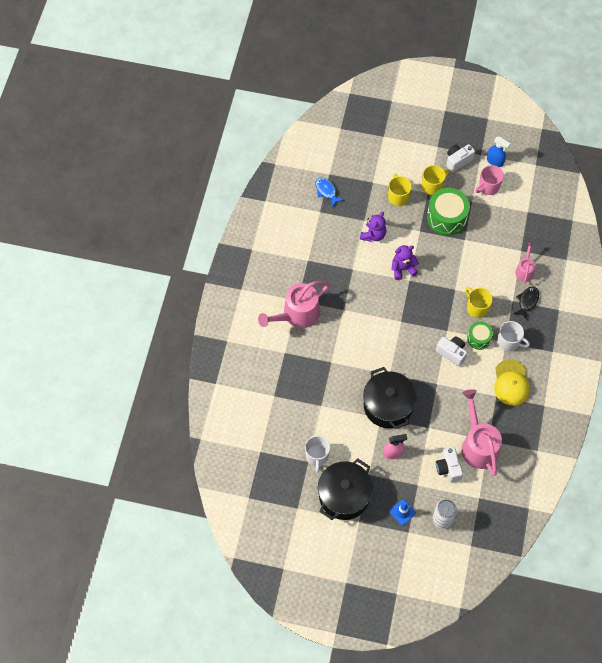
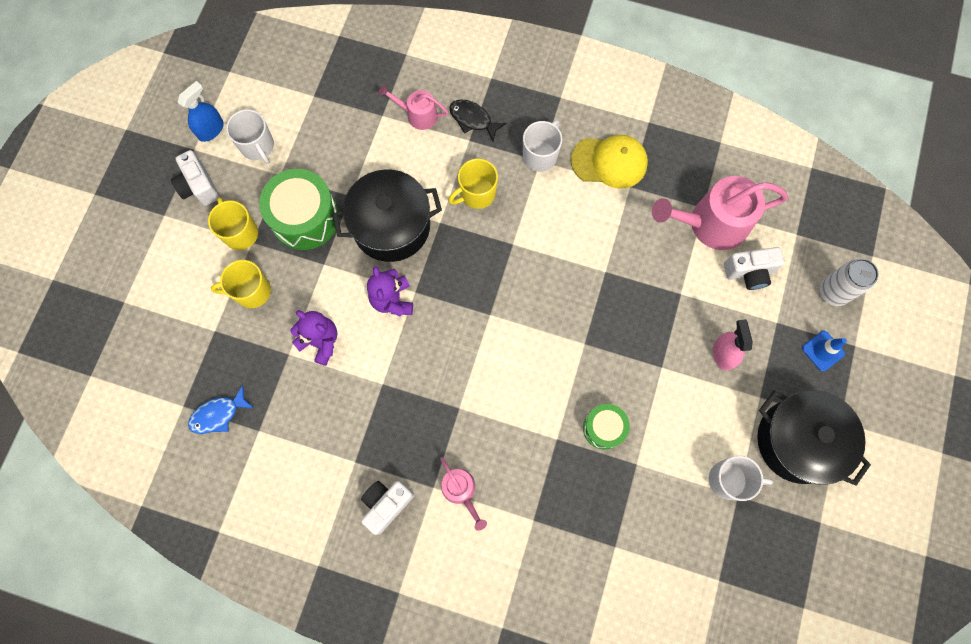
camera: 85 degrees left, 10 degrees up
pink watering can [258,281,329,328] -> pink watering can [440,457,487,531], size x0.53
black pot [363,367,417,429] -> black pot moved to [332,169,442,262]
white camera [436,337,467,367] -> white camera moved to [361,481,414,535]
green drum [467,321,493,350] -> green drum moved to [583,404,630,450]
pink mug [475,165,504,195] -> white mug [226,109,274,164]

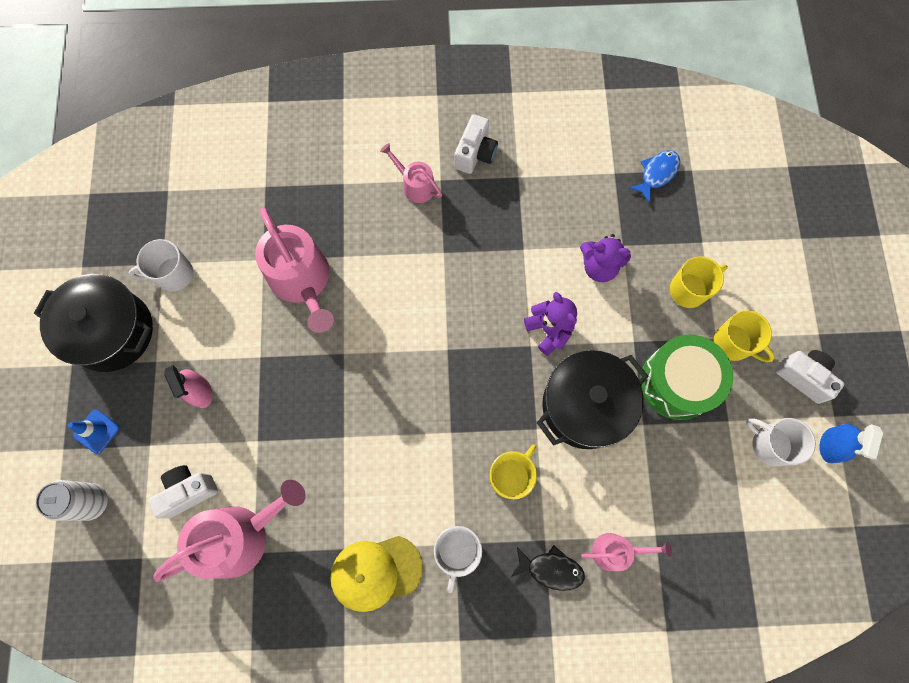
camera: 160 degrees right, 0 degrees up
green drum [583,404,630,450] -> pink watering can [255,208,334,333]

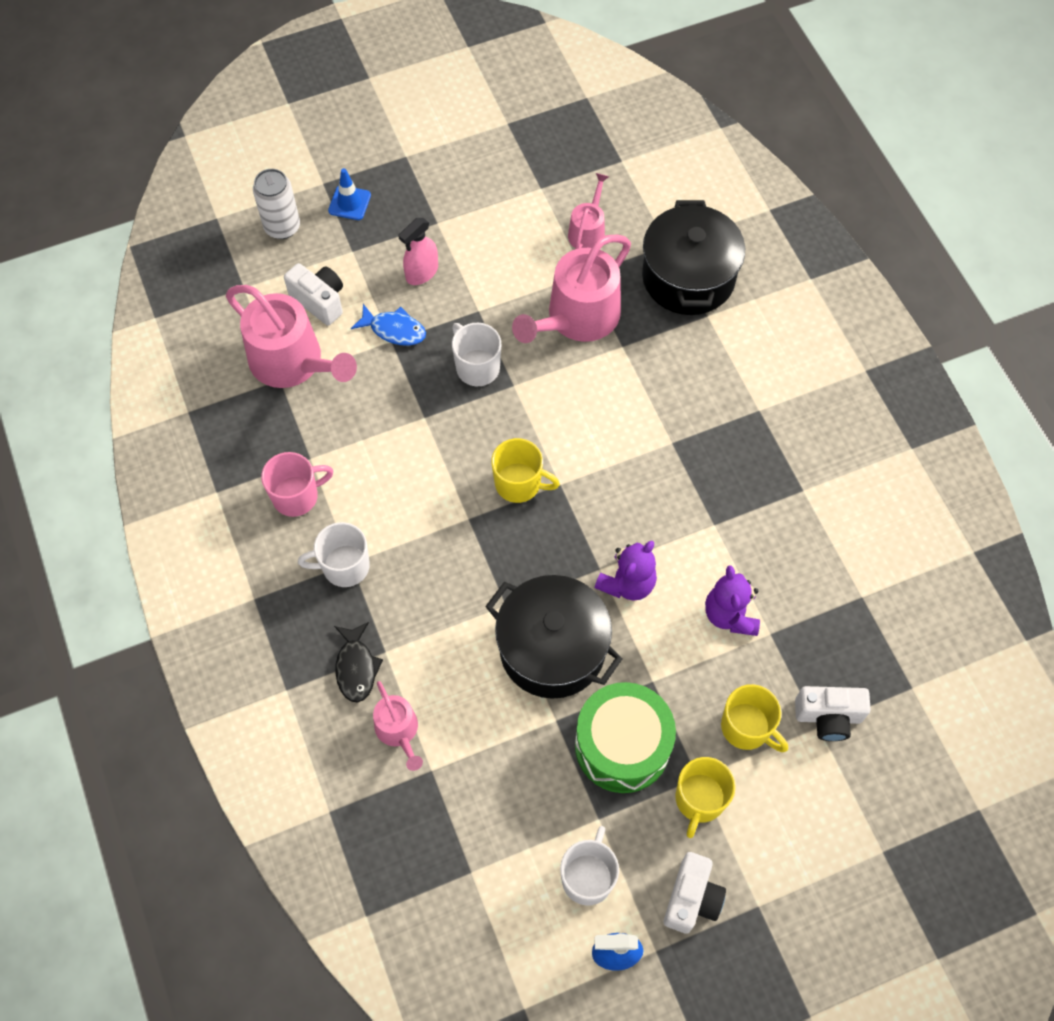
camera: 70 degrees right, 10 degrees down
black pot [34,274,153,372] -> black pot moved to [642,200,745,315]
white mug [129,239,193,291] -> white mug moved to [452,323,501,386]
yellow cap [330,536,423,612] -> pink mug [261,452,333,517]
pink watering can [380,143,442,203] -> pink watering can moved to [568,173,609,249]
white camera [455,114,498,174] -> white camera moved to [795,686,871,741]
yellow mug [490,445,537,499] -> yellow mug moved to [492,438,560,503]
blue fish [629,150,680,204] -> blue fish moved to [351,304,426,346]

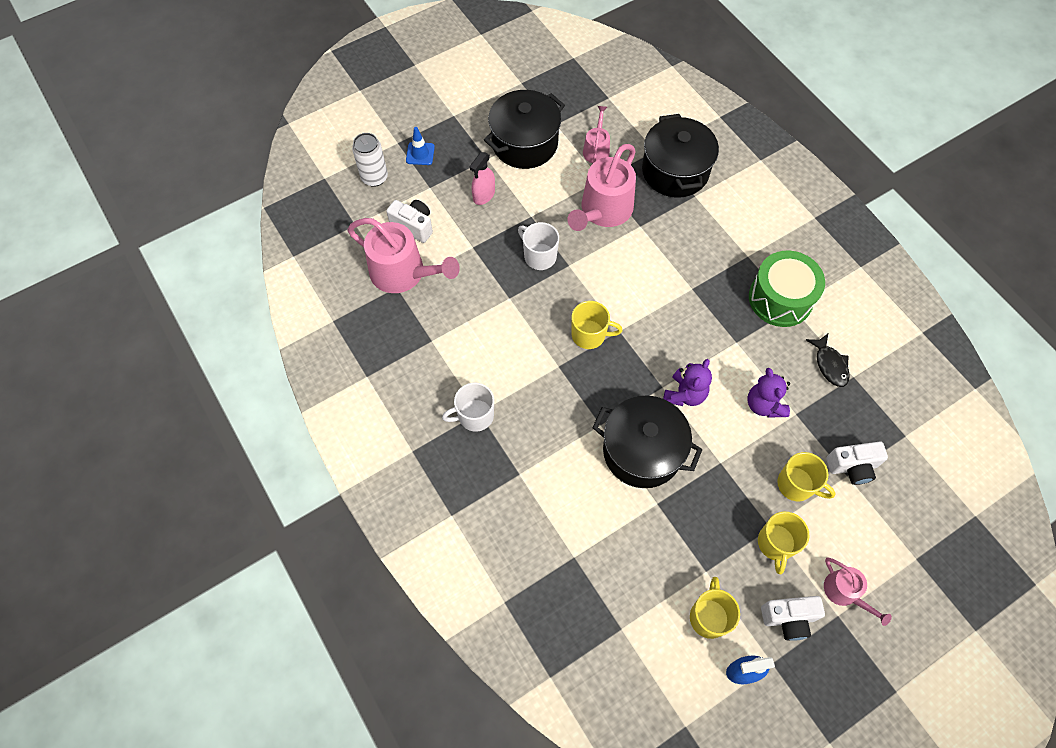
camera: 10 degrees left, 0 degrees up
pink mug [261,452,333,517] -> none
black fish [334,622,383,702] -> black fish moved to [806,334,850,387]
blue fish [351,304,426,346] -> none
pink watering can [373,681,423,771] -> pink watering can moved to [824,557,892,626]
white mug [560,826,619,906] -> yellow mug [690,577,740,639]
green drum [575,682,676,793] -> green drum moved to [749,251,825,327]
white camera [664,852,726,934] -> white camera turned 75 degrees clockwise [761,596,825,641]
none -> black pot [484,90,565,169]

